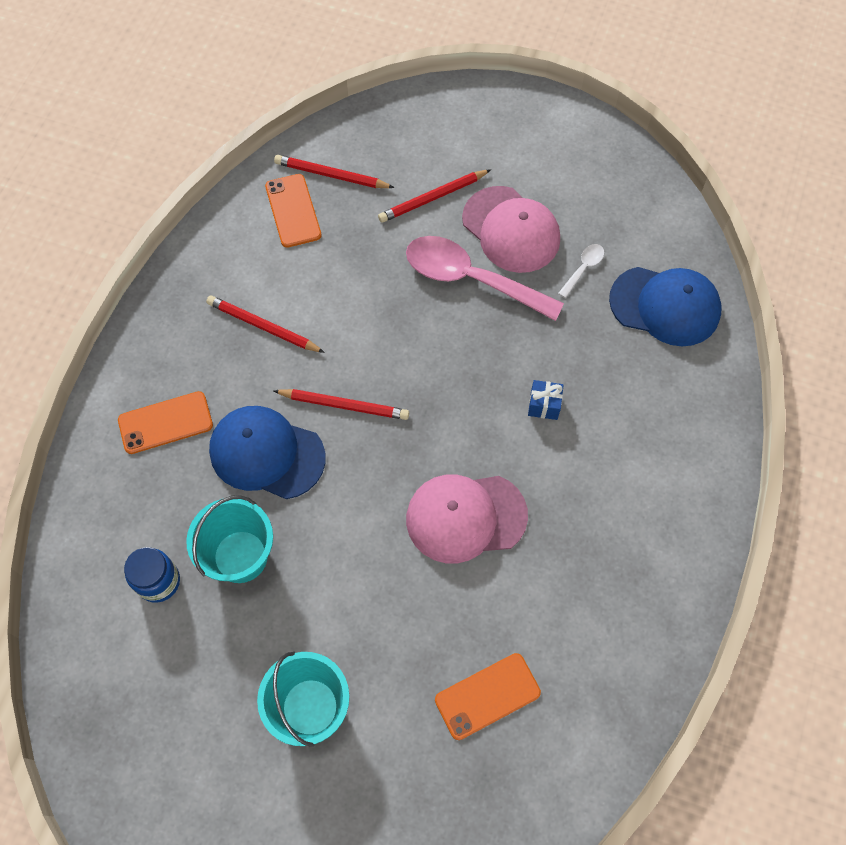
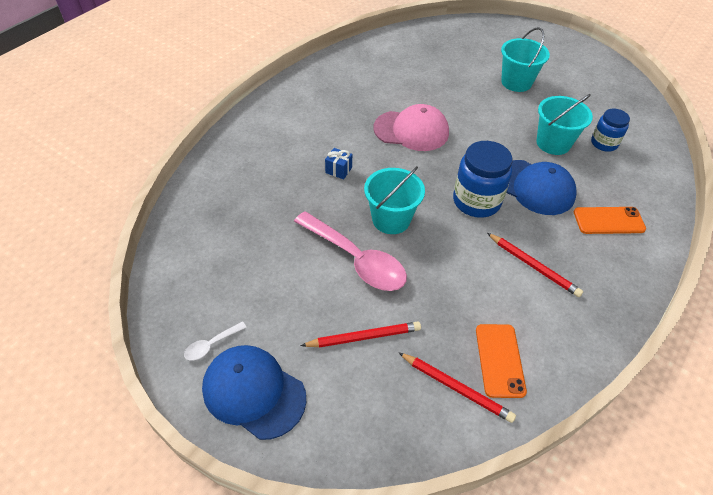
camera: 165 degrees left, 15 degrees down
red pencil [273,389,409,420] -> blue jar [453,141,513,218]
orange phone [435,653,541,740] -> none
pink cap [462,186,560,273] -> none
white spoon [558,244,604,298] -> white spoon moved to [184,321,247,360]
blue cap [609,267,722,346] -> blue cap moved to [202,345,306,440]
none -> turquoise bucket [364,166,425,234]

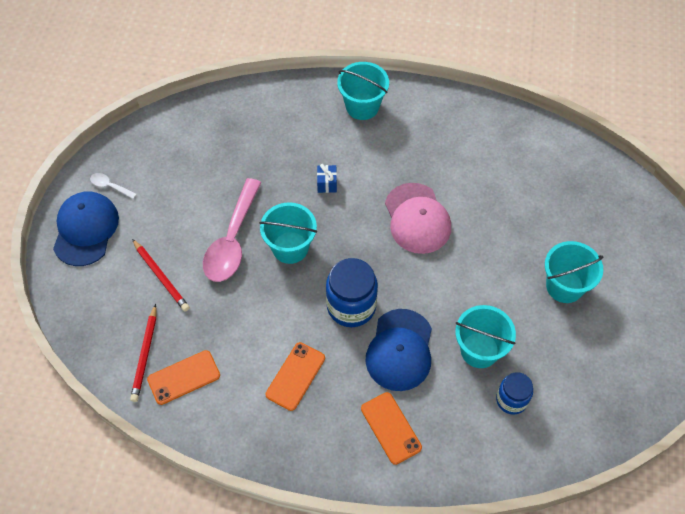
camera: 65 degrees right, 10 degrees up
red pencil [487,233,583,297] -> orange phone [265,342,325,411]
none -> turquoise bucket [337,62,389,120]

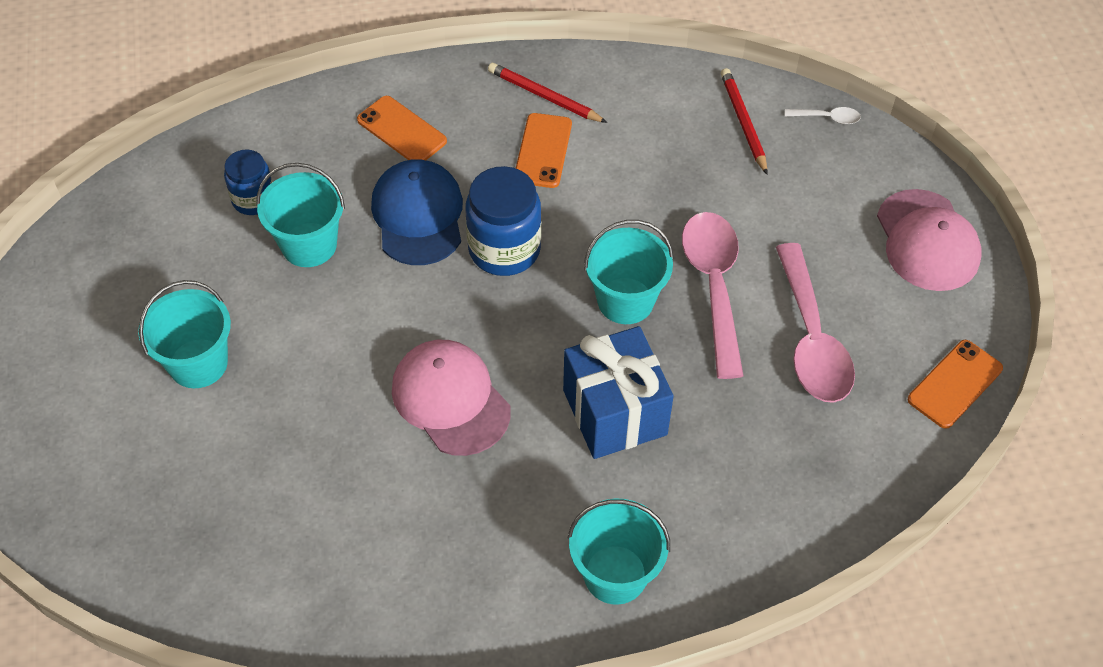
camera: 160 degrees right, 5 degrees down
blue cap [53,191,119,266] -> pink cap [877,189,981,291]
white spoon [90,173,137,199] -> white spoon moved to [785,107,861,124]
red pencil [132,239,190,311] -> red pencil moved to [488,63,607,123]
orange phone [147,350,220,405] -> orange phone moved to [908,340,1003,429]
blue gift [317,164,337,193] -> blue gift [563,326,674,459], size x2.48
none -> pink spoon [776,243,855,403]

